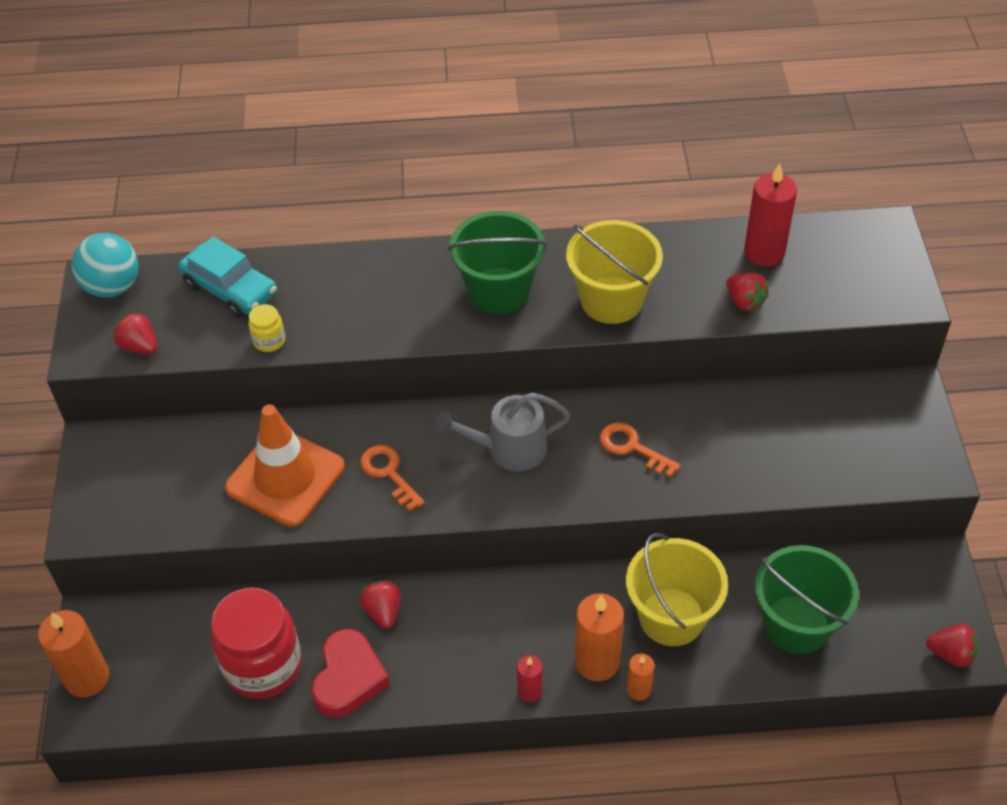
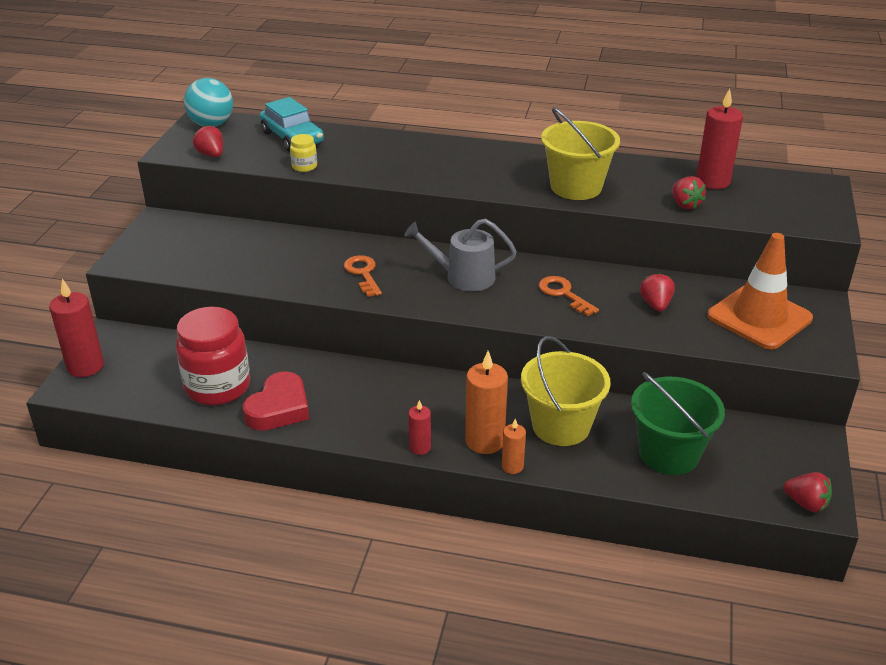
camera: 15 degrees right, 15 degrees down
orange candle [38,610,109,697] -> red candle [49,279,104,377]
orange traffic cone [225,404,345,527] -> orange traffic cone moved to [707,233,813,350]
red strawberry [360,581,401,629] -> red strawberry moved to [640,273,675,312]
green bucket [448,211,547,314] -> none

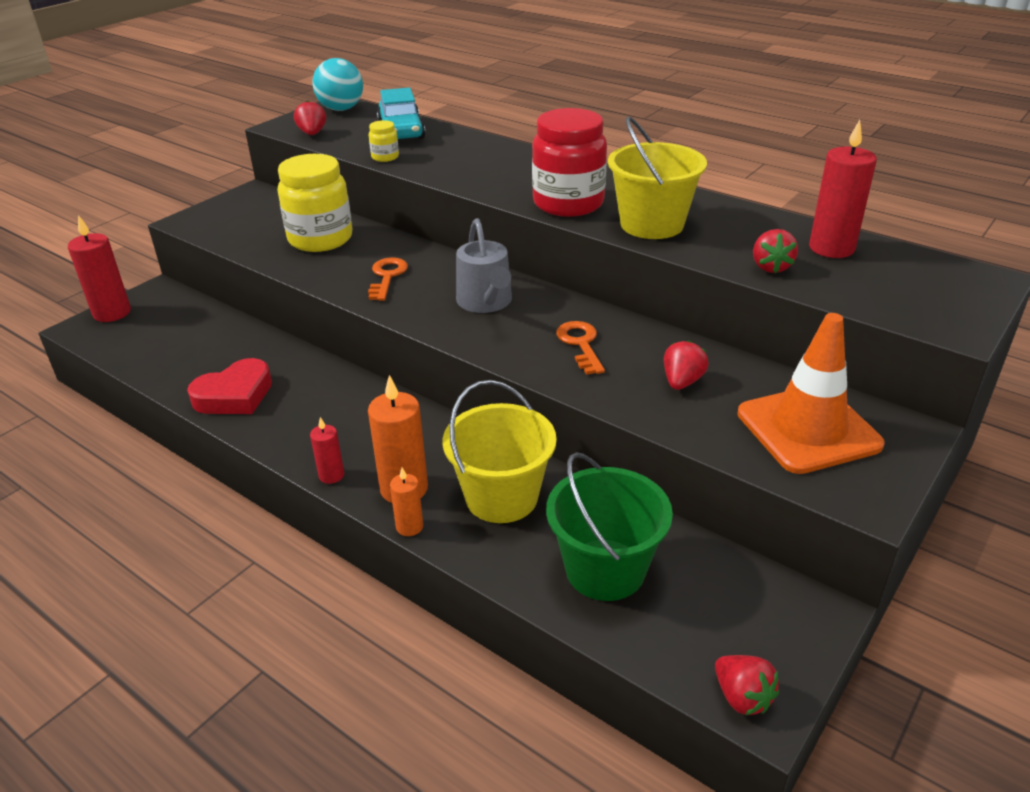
camera: 25 degrees right, 0 degrees up
red jar [176,307,250,405] -> red jar moved to [532,108,607,217]
grey watering can [404,219,517,291] -> grey watering can turned 135 degrees counterclockwise [456,218,512,313]
none -> yellow jar [278,154,352,252]

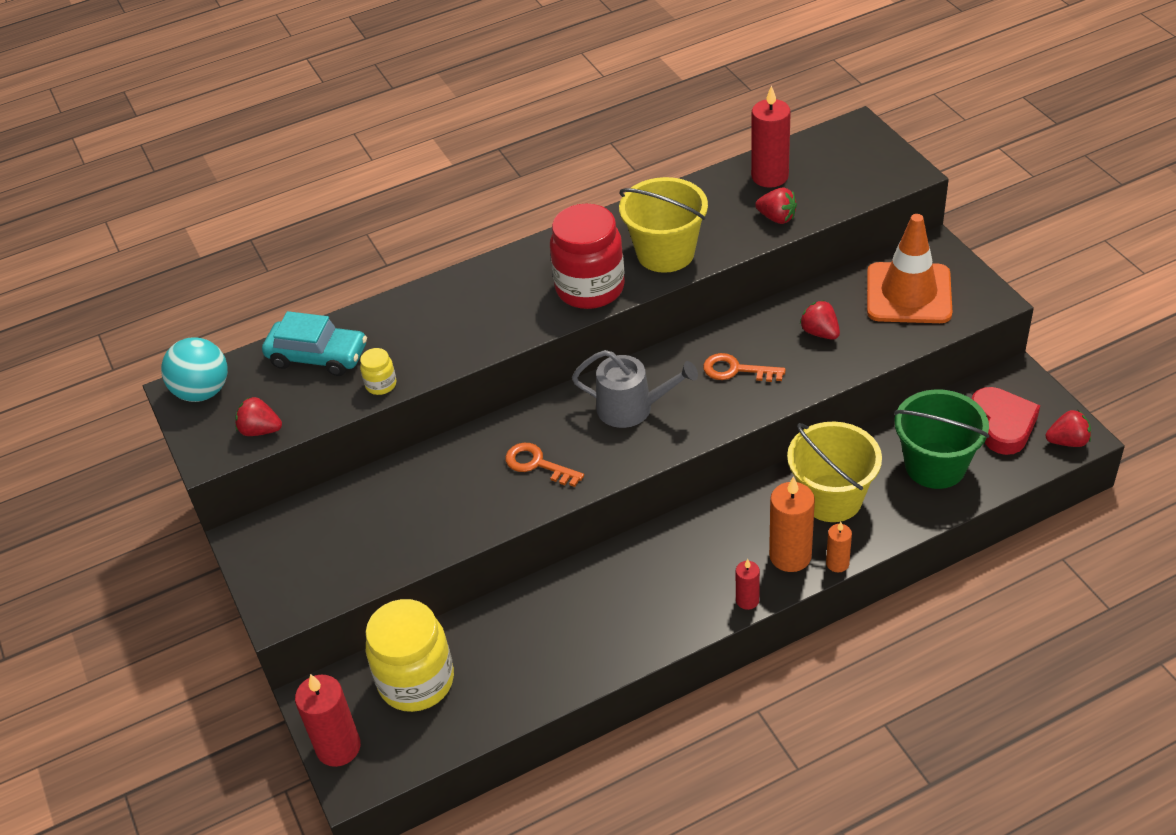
camera: 60 degrees left, 10 degrees up
red heart [187,358,272,414] -> red heart moved to [972,387,1040,455]
yellow jar [278,154,352,252] -> yellow jar moved to [365,599,454,712]

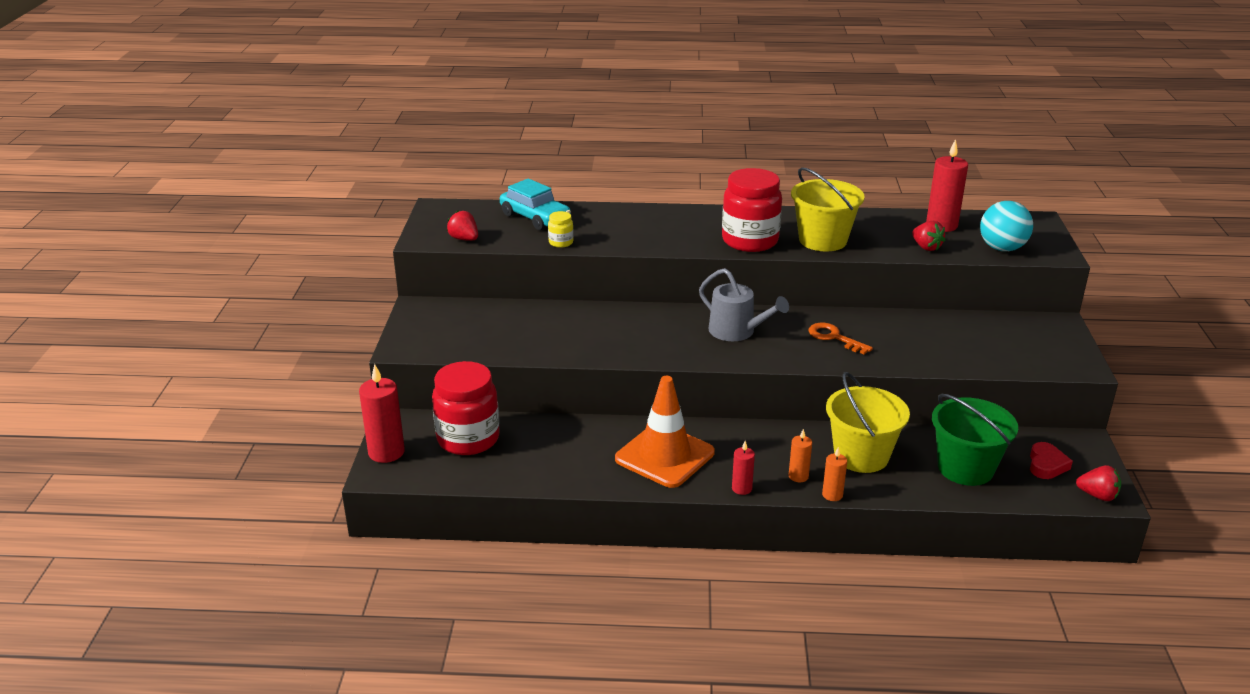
camera: 25 degrees right, 15 degrees down
turquoise ball [161,337,228,402] -> turquoise ball moved to [980,201,1033,251]
yellow jar [365,599,454,712] -> red jar [432,361,500,455]
orange key [505,443,584,487] -> none
orange candle [769,476,815,572] -> orange candle [789,429,812,482], size x0.54
red strawberry [800,300,840,340] -> none
orange traffic cone [867,214,952,323] -> orange traffic cone moved to [615,376,715,488]
red heart [972,387,1040,455] -> red heart [1030,442,1073,479], size x0.67

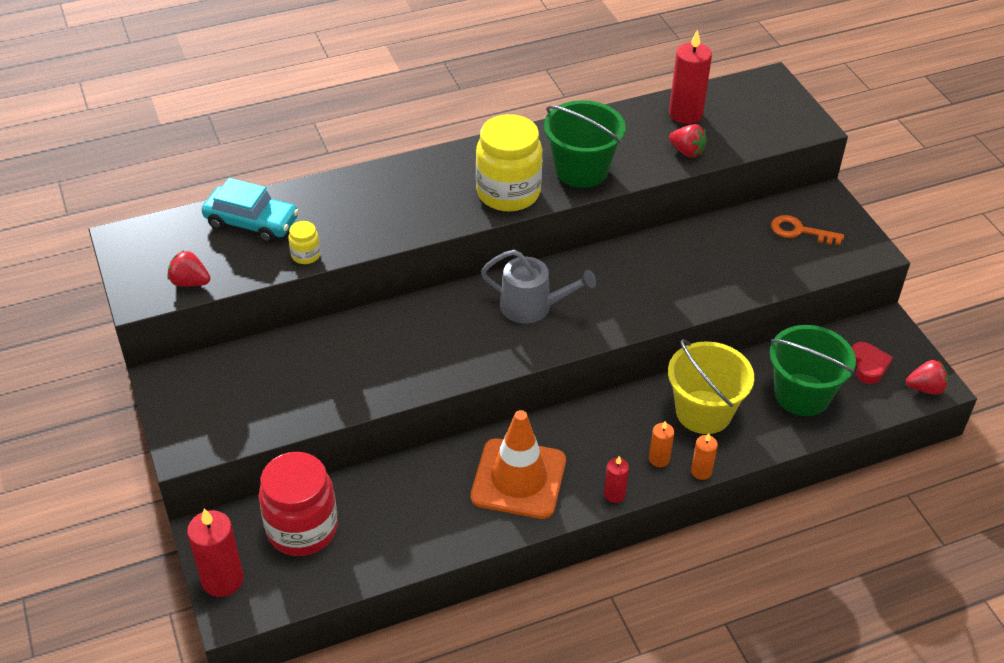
camera: 25 degrees left, 15 degrees up
red jar [722,168,782,252] -> yellow jar [476,114,542,211]
yellow bucket [791,167,865,251] -> green bucket [544,100,626,188]
orange key [809,323,873,354] -> orange key moved to [771,215,844,245]
turquoise ball [980,201,1033,251] -> none

